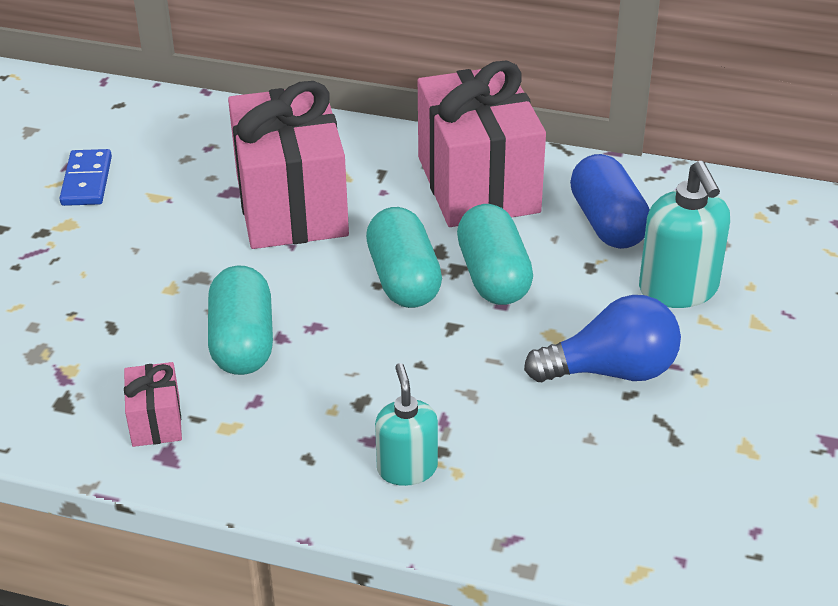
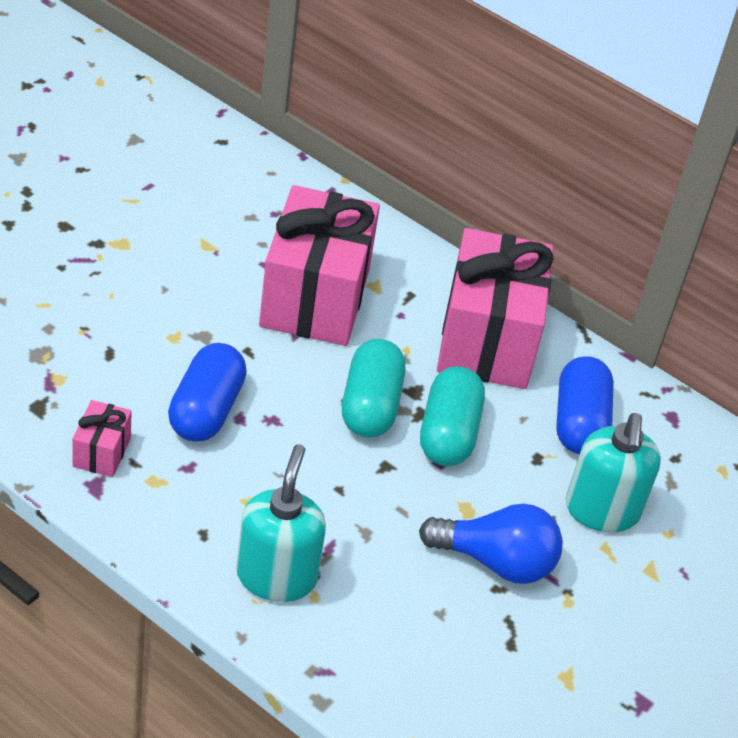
camera: 15 degrees right, 5 degrees up
blue domino [59,149,112,206] -> none
turquoise capsule [208,265,273,375] -> blue capsule [168,343,247,441]
turquoise soap dispenser [375,363,438,486] -> turquoise soap dispenser [236,444,326,602], size x1.52

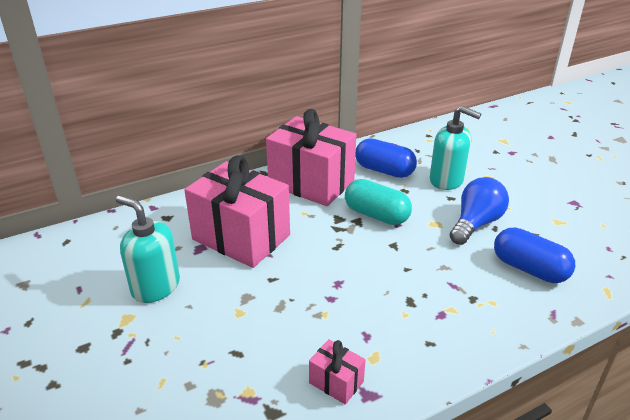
camera: 60 degrees left, 10 degrees down
blue capsule [168,343,247,441] -> blue capsule moved to [494,227,575,283]
turquoise soap dispenser [236,444,326,602] -> turquoise soap dispenser moved to [116,195,180,303]
turquoise capsule [342,339,405,438] -> none

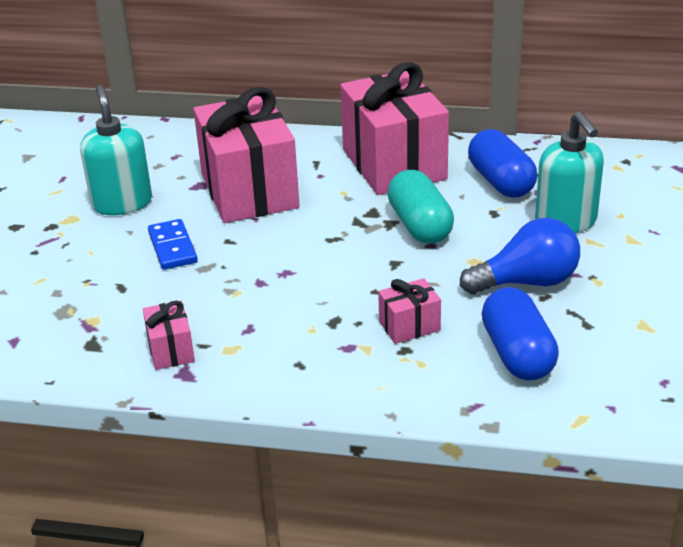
camera: 40 degrees right, 0 degrees up
none -> blue domino [148,219,198,270]
none -> pink gift [378,278,441,344]

